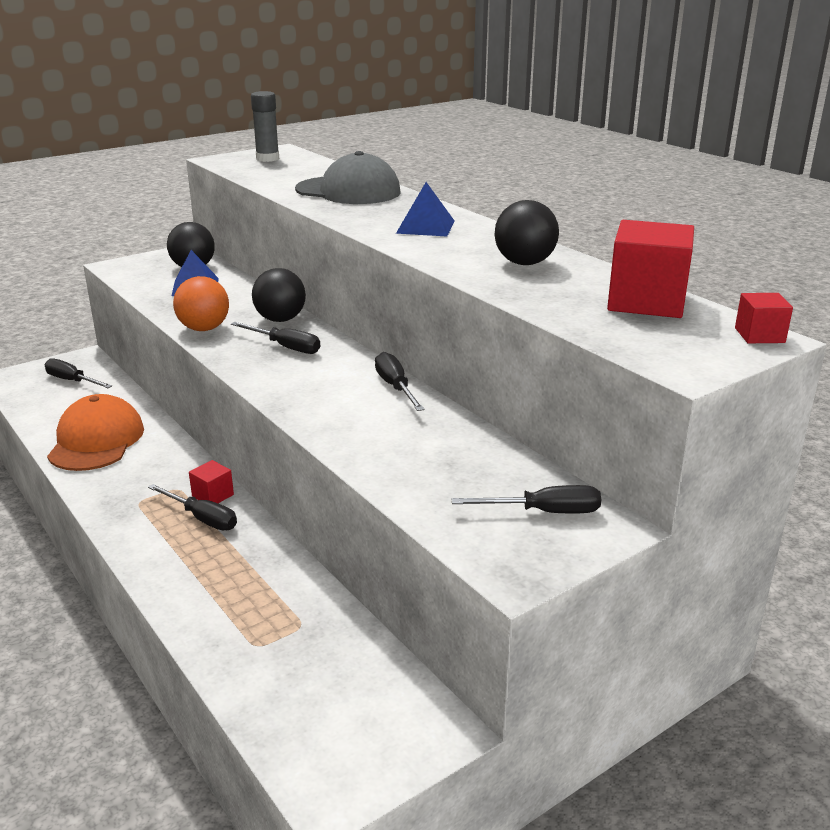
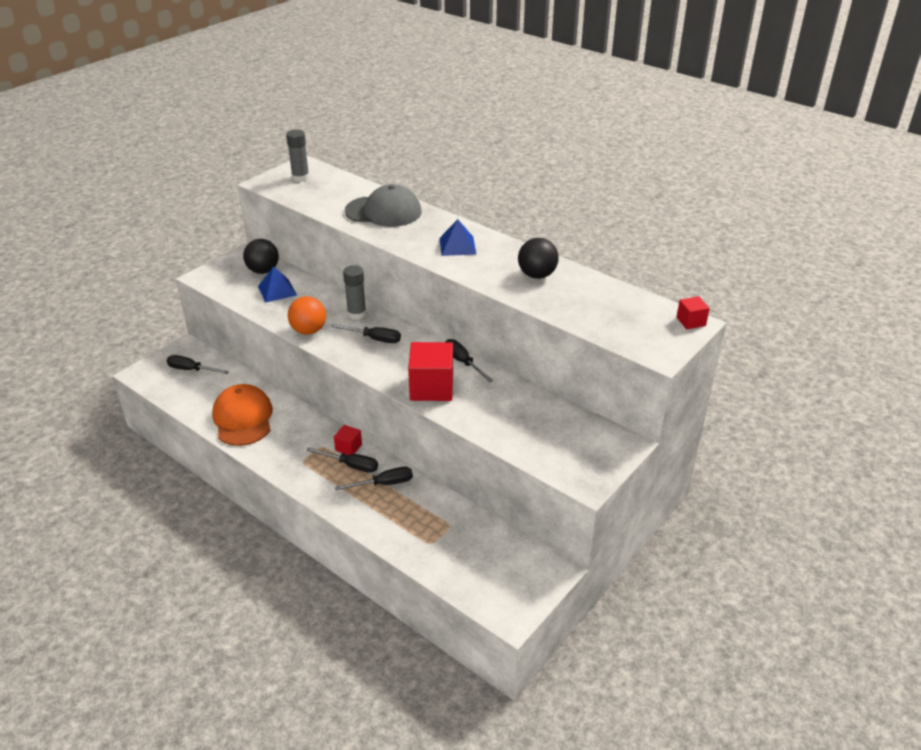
camera: 15 degrees left, 10 degrees up
black ball [252,268,306,322] -> grey glue stick [343,265,366,320]
black screwdriver [452,485,601,513] -> black screwdriver moved to [335,467,413,490]
red cube [607,220,694,318] -> red cube moved to [408,342,453,401]

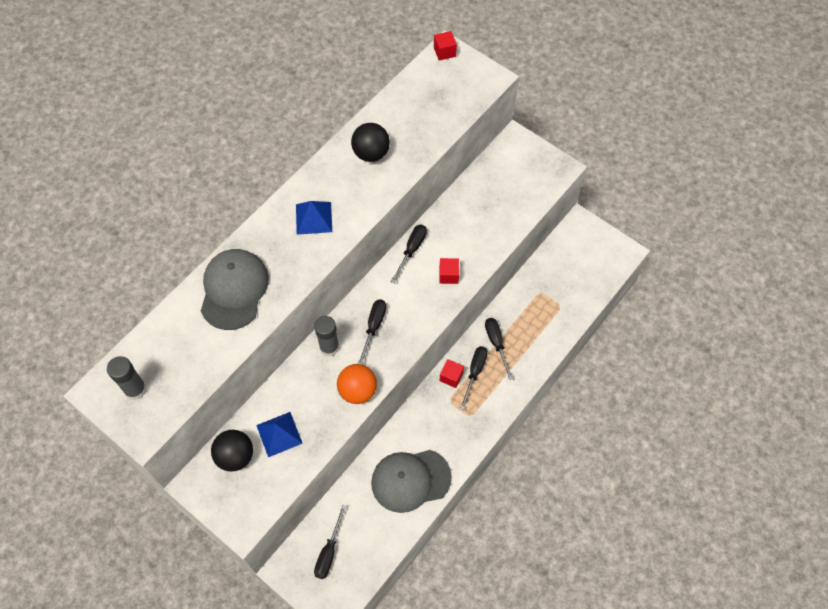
camera: 90 degrees left, 25 degrees up
orange cap [212,384,273,446] -> grey cap [371,450,452,513]
red cube [408,342,453,401] -> red cube [439,258,459,284], size x0.50
black screwdriver [445,339,493,382] -> black screwdriver turned 150 degrees clockwise [391,225,427,283]

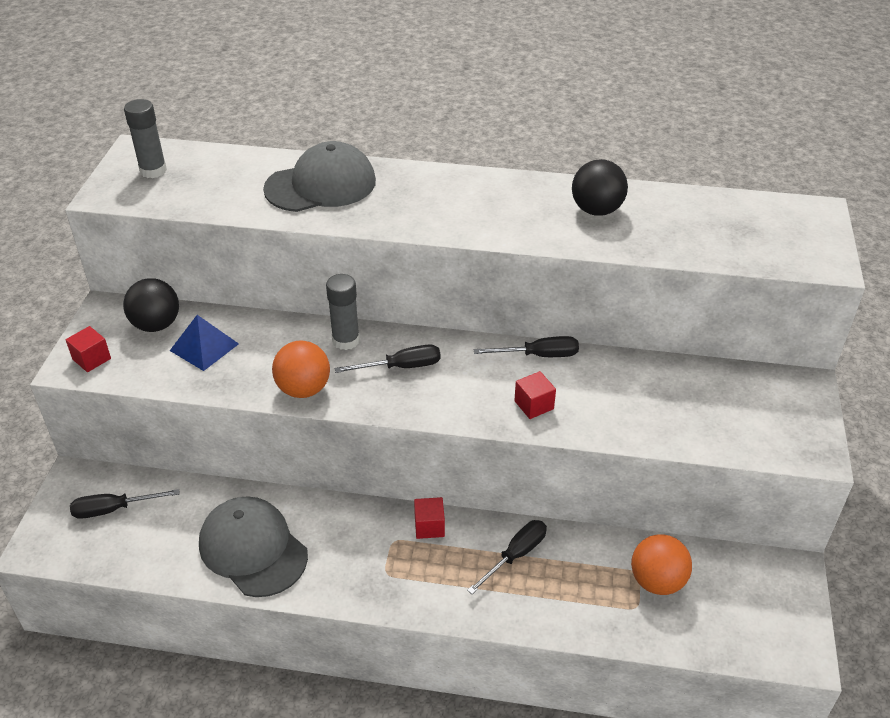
camera: 60 degrees right, 20 degrees down
blue pyramid [296,201,332,235] -> none
red cube [434,31,457,61] -> red cube moved to [66,326,111,372]
black screwdriver [460,346,488,410] -> none
none -> orange ball [631,535,692,595]

